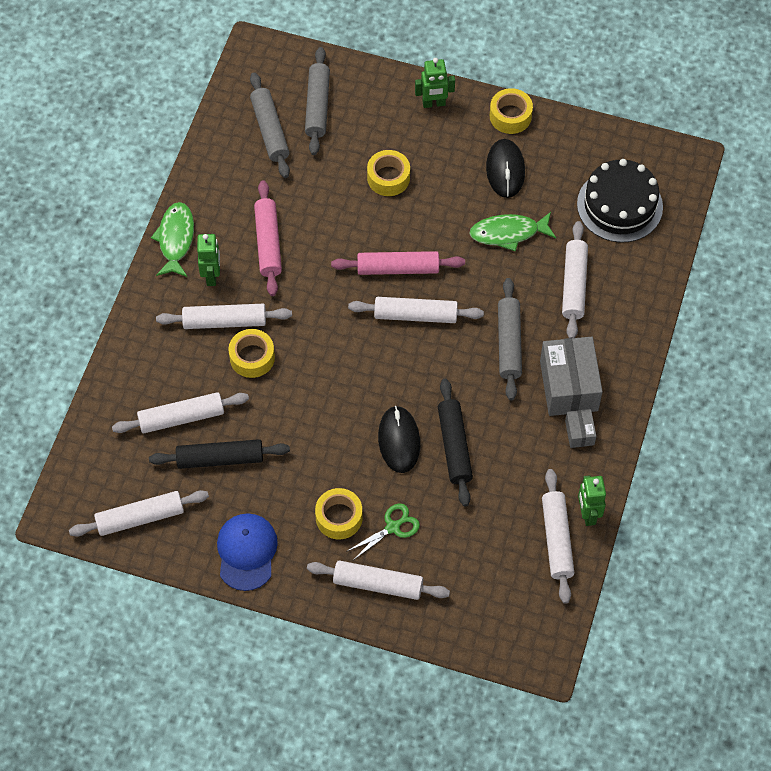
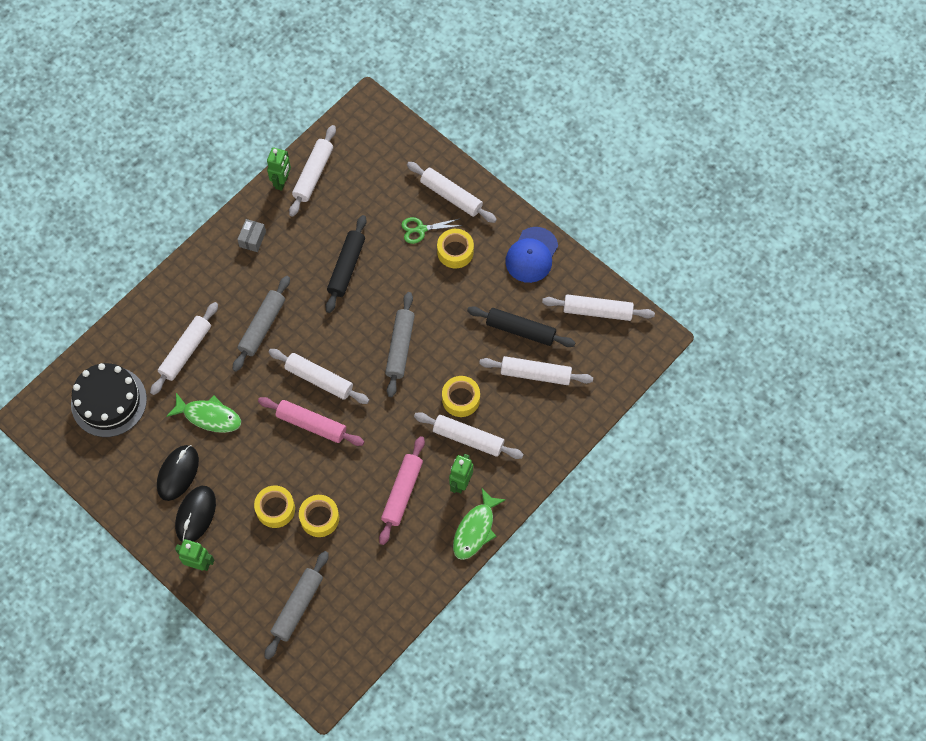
camera: 155 degrees left, 5 degrees up
grey rolling pin [250,72,290,178] -> grey rolling pin moved to [385,292,415,397]
black mouse [378,406,420,473] -> black mouse moved to [175,486,216,542]
yellow tape [490,88,533,134] -> yellow tape moved to [299,495,339,537]
grey box [540,337,603,416] -> none

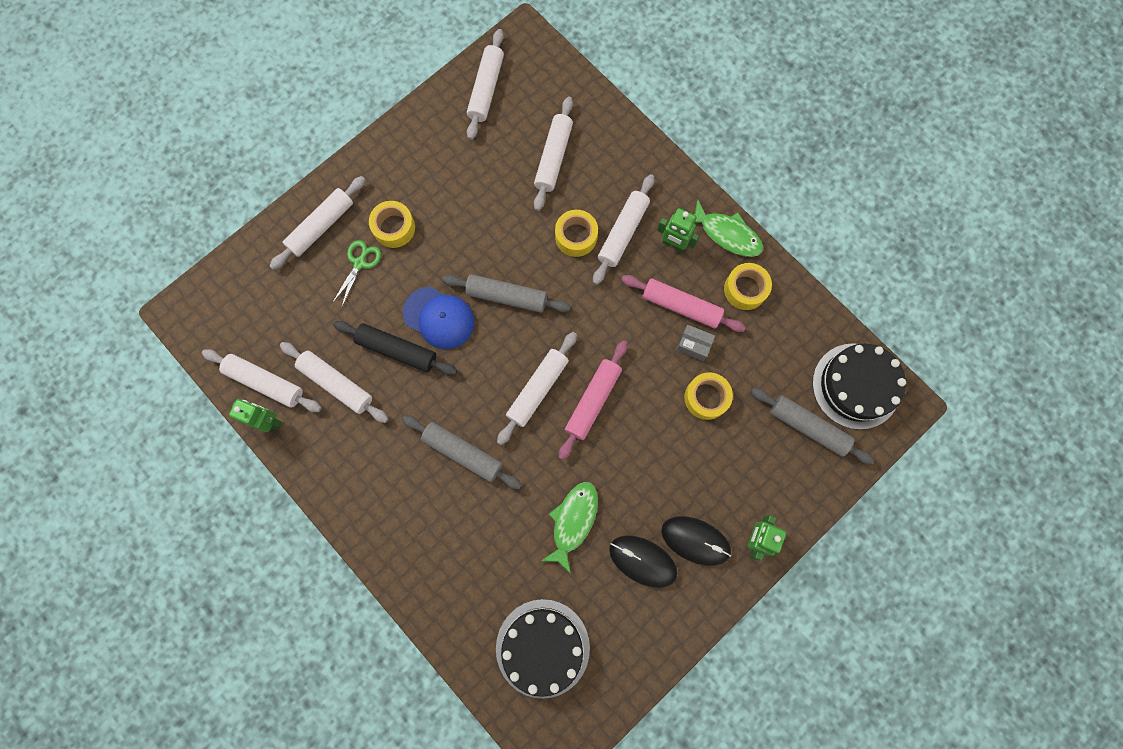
camera: 85 degrees left, 10 degrees up
white rolling pin [150,302,218,395] -> white rolling pin moved to [280,342,388,423]
grey box [237,219,266,252] -> grey box moved to [676,325,715,361]
yellow tape [254,485,295,528] -> yellow tape moved to [724,263,772,310]
green scissors [401,217,463,244] -> green scissors turned 150 degrees counterclockwise [332,240,381,308]
black rolling pin [467,306,576,347] -> none
blue cap [505,227,558,283] -> blue cap moved to [403,287,475,350]
none -> black cake [812,343,906,430]

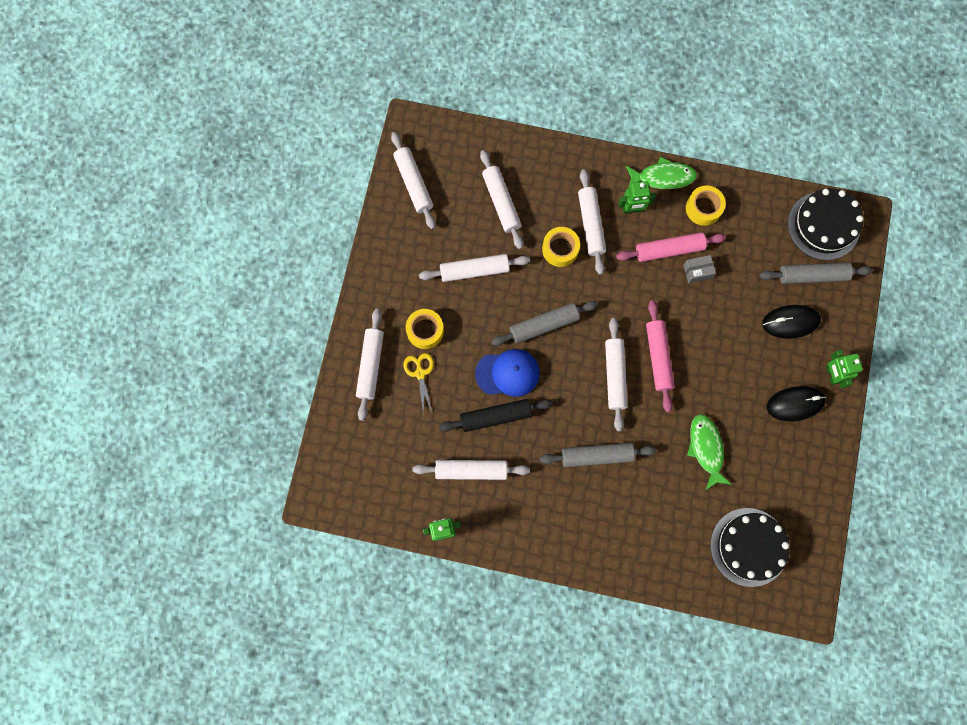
camera: 35 degrees left, 0 degrees up
white rolling pin [202,349,321,412] -> white rolling pin moved to [419,254,530,282]
green scissors [332,240,381,308] -> yellow scissors [403,353,434,414]
black mouse [609,535,678,588] -> black mouse moved to [762,305,821,339]
yellow tape [684,372,733,420] -> none

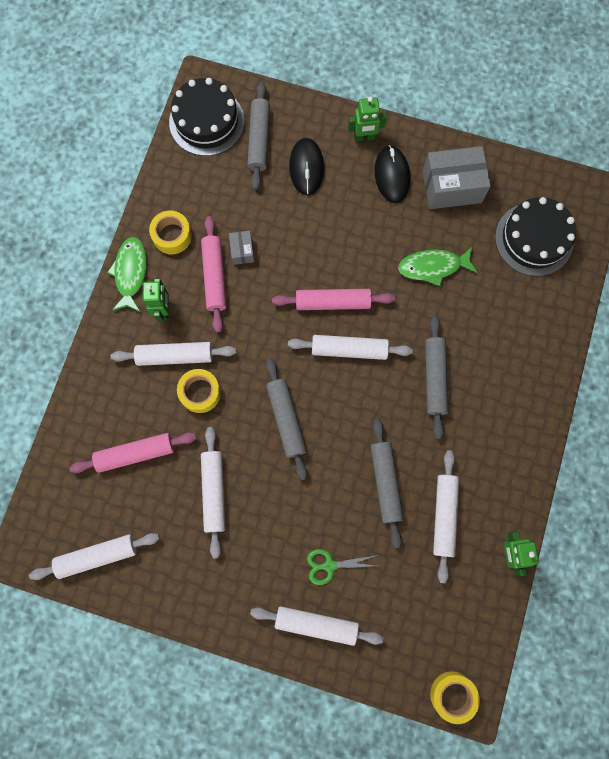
camera: 85 degrees left, 0 degrees up
yellow scissors [403,353,434,414] -> green scissors [307,549,378,585]
yellow tape [405,309,444,349] -> yellow tape moved to [430,672,480,724]
black rolling pin [439,399,553,432] -> grey rolling pin [371,418,404,548]
blue cap [475,349,540,397] -> none
white rolling pin [480,150,523,250] -> pink rolling pin [69,432,197,473]
none -> grey box [423,146,491,209]

